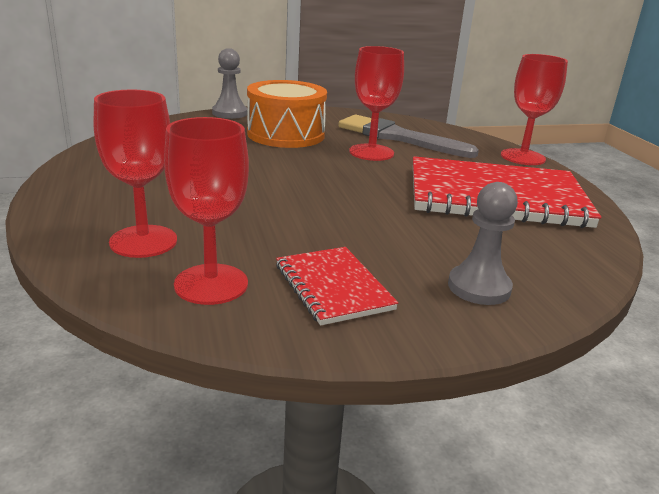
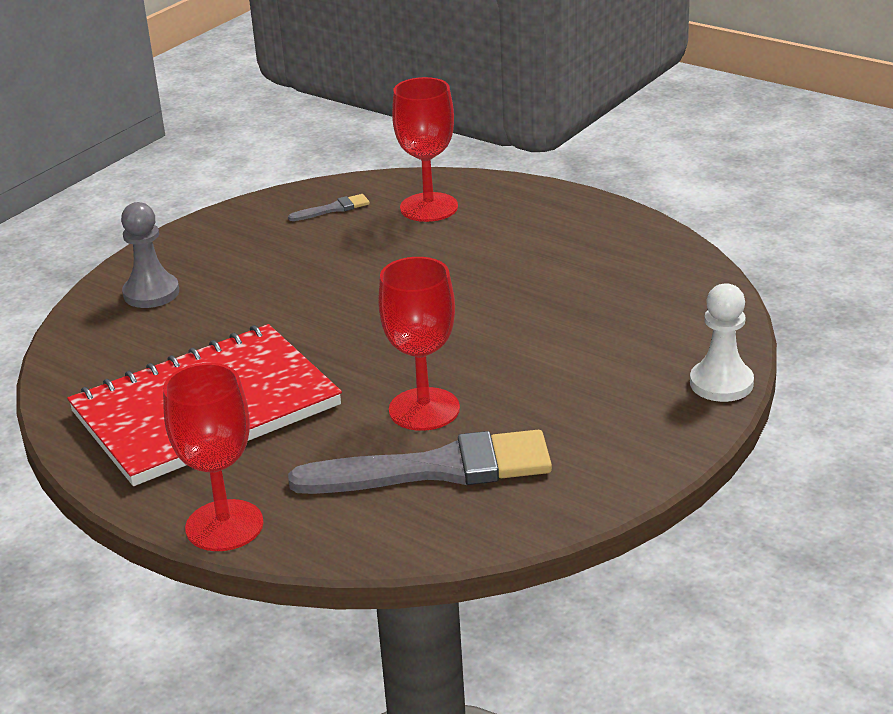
camera: 145 degrees right, 5 degrees up
red goblet [164,117,249,305] -> grey brush [288,194,370,221]
grey pawn [212,48,247,119] -> white pawn [690,283,754,402]
orange drum [247,80,327,148] -> none
red notebook [276,247,398,325] -> none

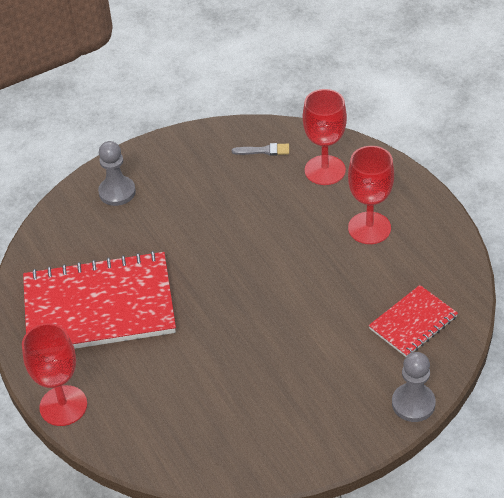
camera: 25 degrees right, 15 degrees up
grey brush [288,430,552,494] -> none
red goblet [378,257,460,431] -> red goblet moved to [348,146,394,244]
white pawn [690,283,754,402] -> grey pawn [392,352,436,422]
none -> red notebook [369,285,458,357]

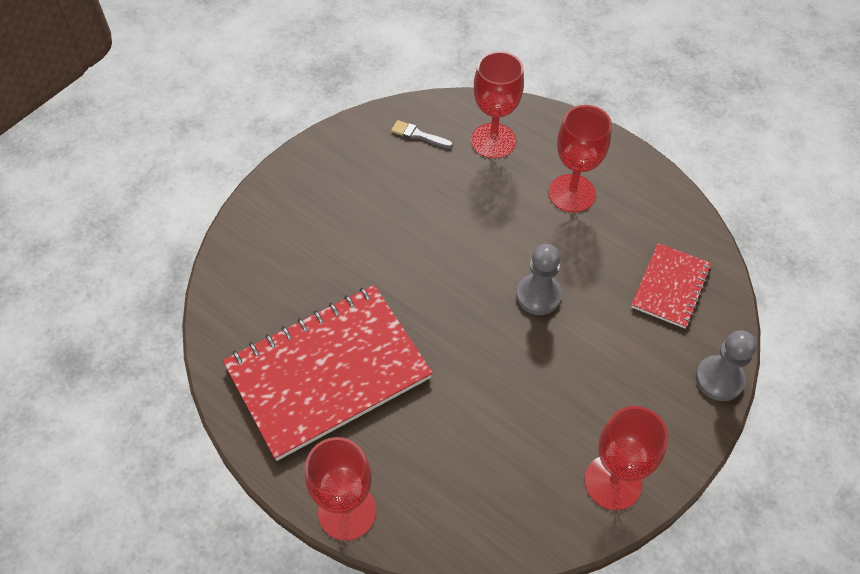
camera: 25 degrees left, 10 degrees up
grey pawn [98,141,136,206] -> grey pawn moved to [516,244,562,315]
grey brush [232,143,289,156] -> grey brush turned 135 degrees counterclockwise [391,120,453,149]
none -> red goblet [584,406,668,510]

